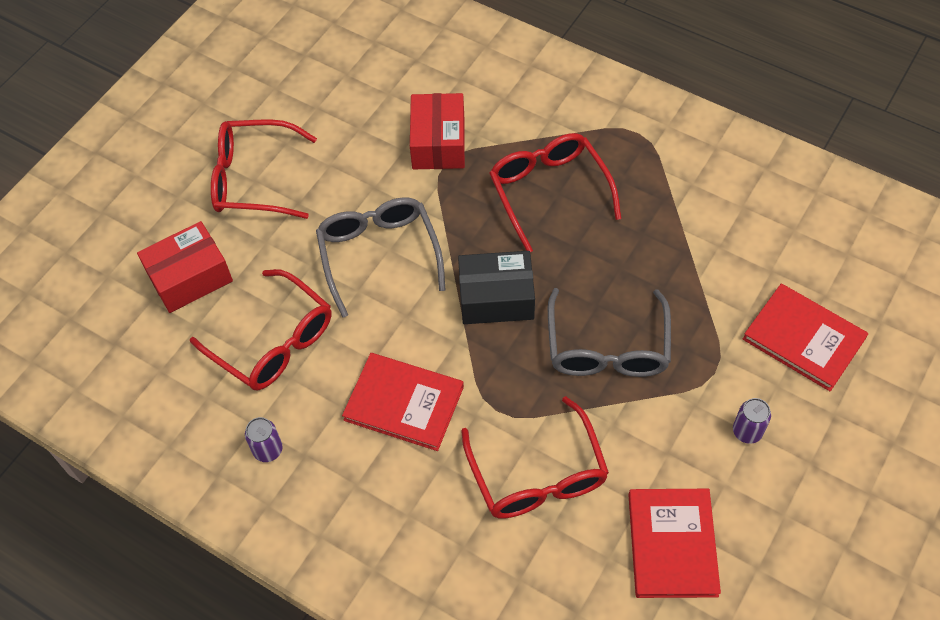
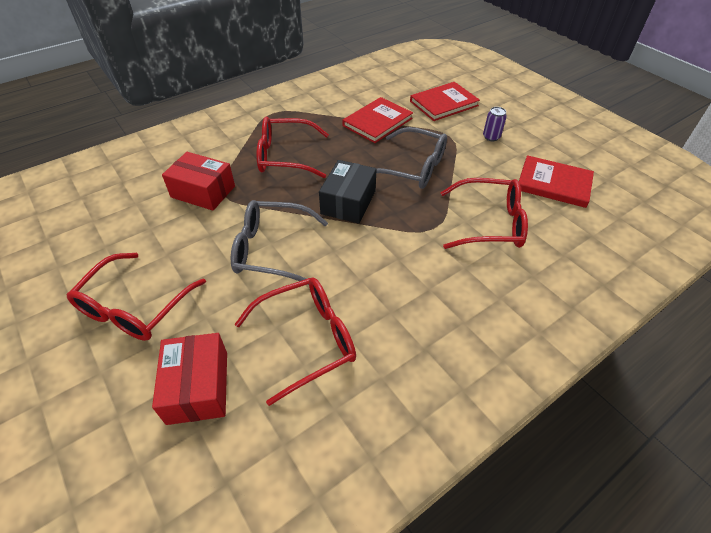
camera: 70 degrees left, 10 degrees down
purple can [245,417,283,462] -> none
red book [342,353,464,451] -> red book moved to [342,97,413,143]

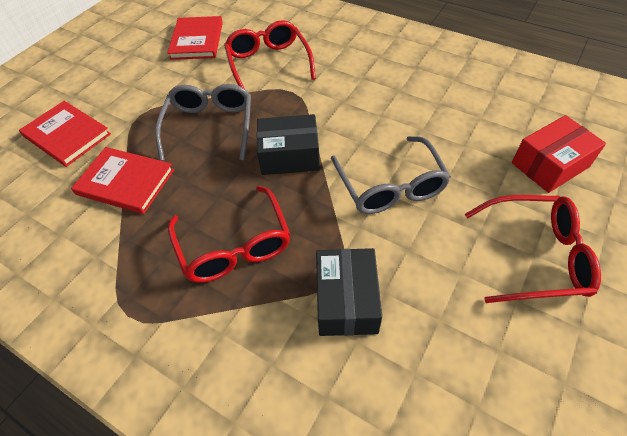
camera: 110 degrees left, 5 degrees up
red box [162,152,235,211] -> black box [316,248,382,336]
red glasses [235,277,356,406] -> none
purple can [483,107,507,141] -> none

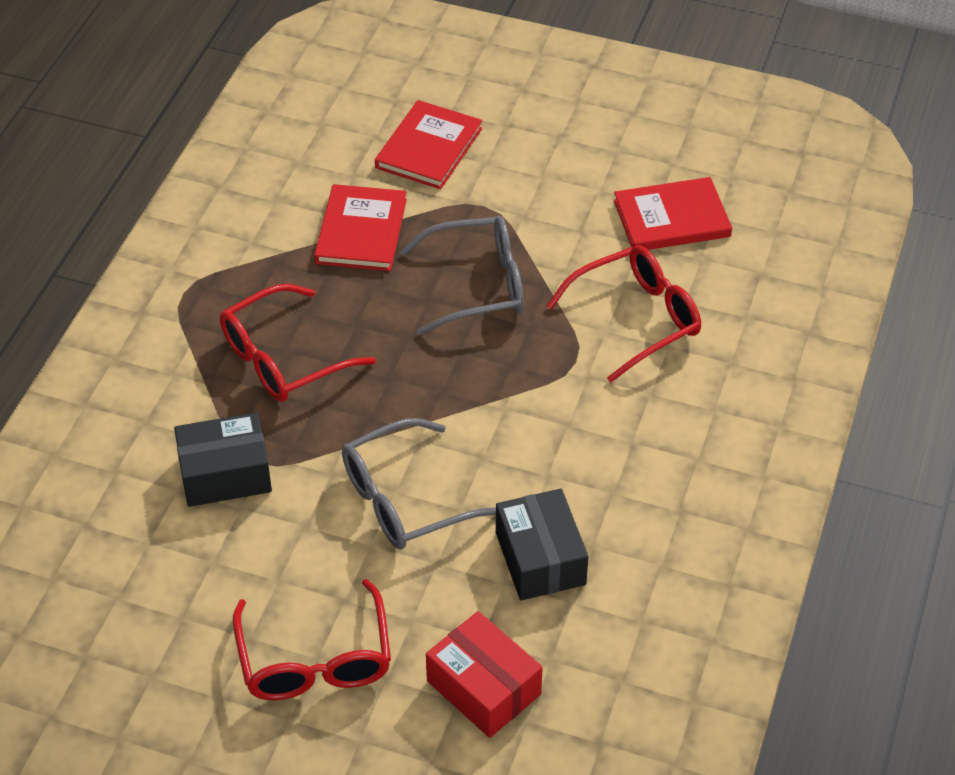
camera: 75 degrees right, 5 degrees down
black box [257,114,320,175] -> black box moved to [496,489,588,600]

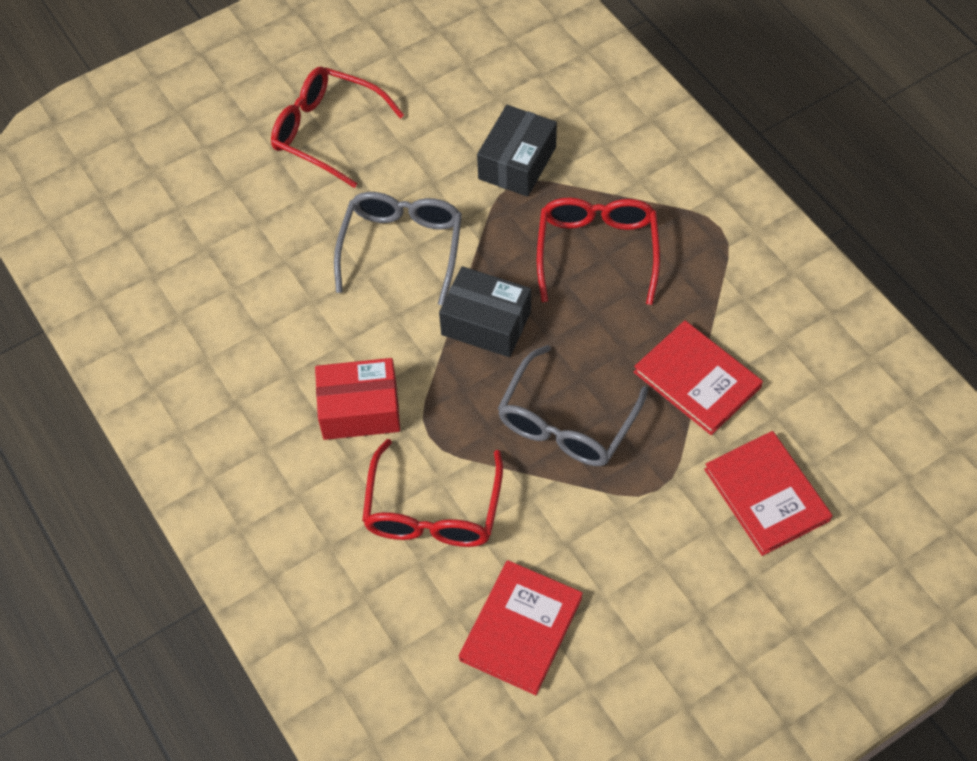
camera: 130 degrees right, 10 degrees up
red box [426,611,543,738] -> red box moved to [315,358,400,440]
black box [496,489,588,600] -> black box moved to [439,266,531,357]

